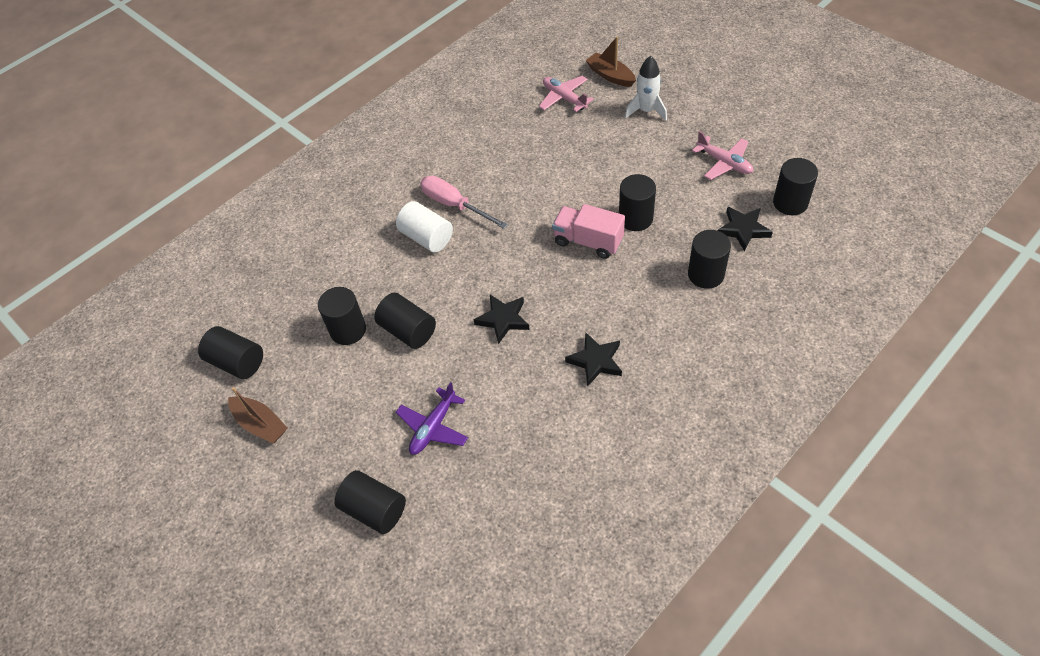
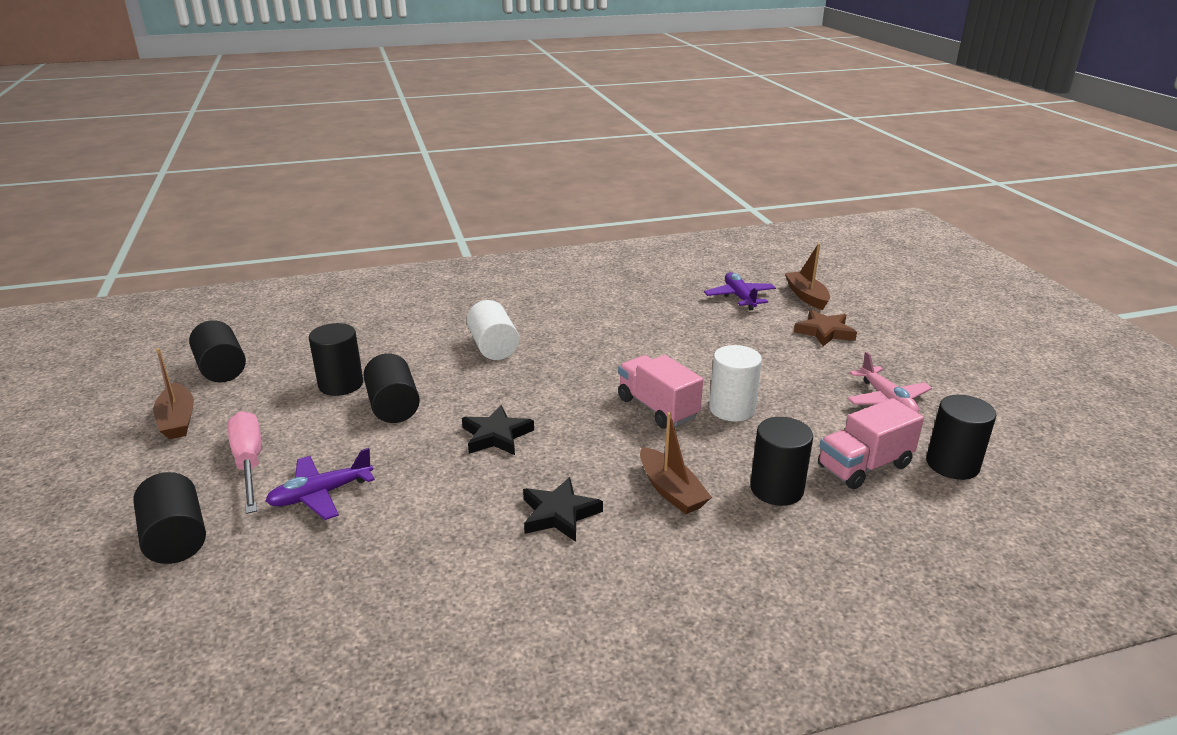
camera: 25 degrees right, 25 degrees down
pink screwdriver [420,176,508,229] -> pink screwdriver moved to [228,411,261,514]
pink plane [539,76,594,112] -> purple plane [704,272,776,310]
black cylinder [619,174,656,231] -> white cylinder [709,345,762,422]
white rocket [625,56,667,121] -> brown star [794,310,857,346]
black star [718,207,773,252] -> pink truck [818,398,924,489]
none -> brown boat [640,412,712,514]

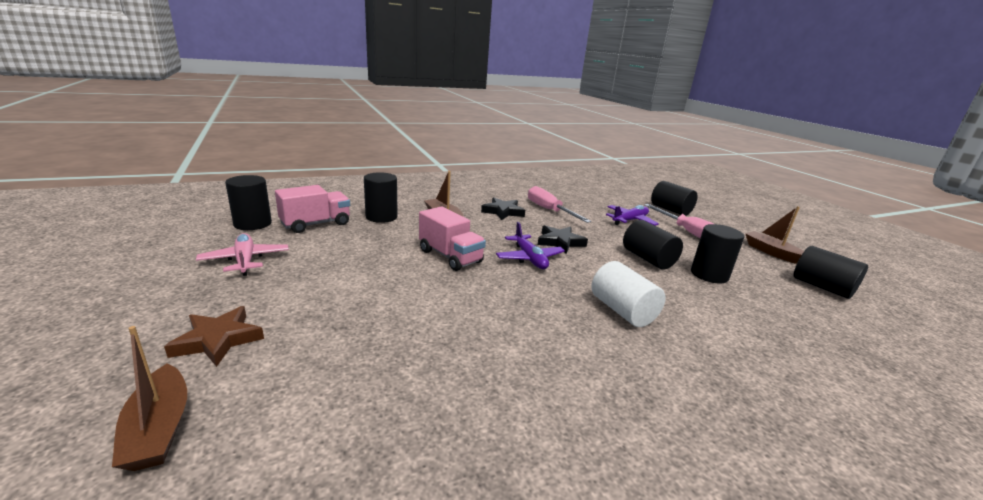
camera: 170 degrees right, 5 degrees down
purple plane [704,272,776,310] -> purple plane moved to [496,222,565,269]
white cylinder [709,345,762,422] -> none
none -> pink screwdriver [528,186,591,223]

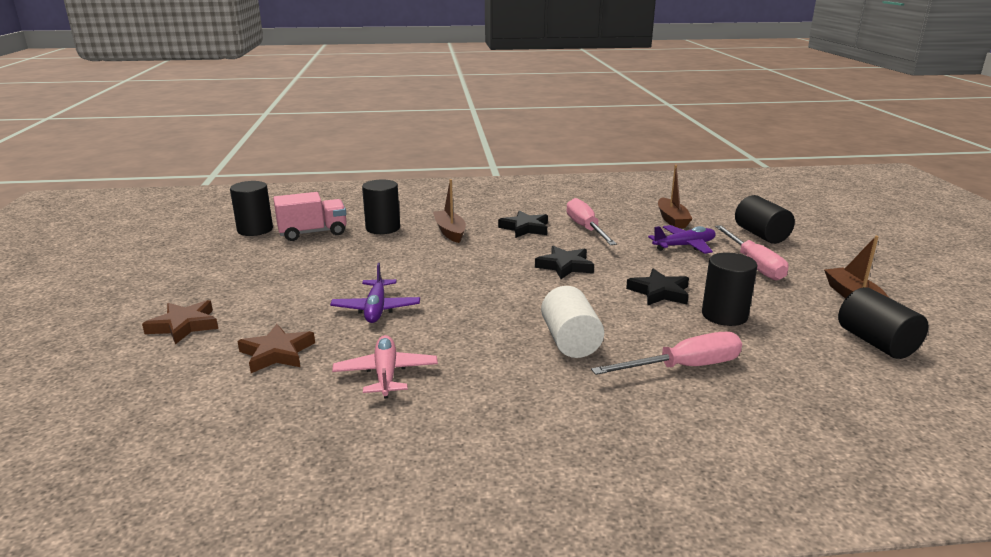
camera: 20 degrees right, 0 degrees up
brown boat [112,326,187,471] -> brown boat moved to [658,165,693,228]
pink plane [196,233,289,276] -> pink plane moved to [332,335,438,399]
pink truck [419,206,486,271] -> none
purple plane [496,222,565,269] -> purple plane moved to [330,263,420,323]
black cylinder [623,220,683,270] -> black star [626,269,689,306]
none -> brown star [237,324,315,373]
none -> pink screwdriver [591,332,742,375]

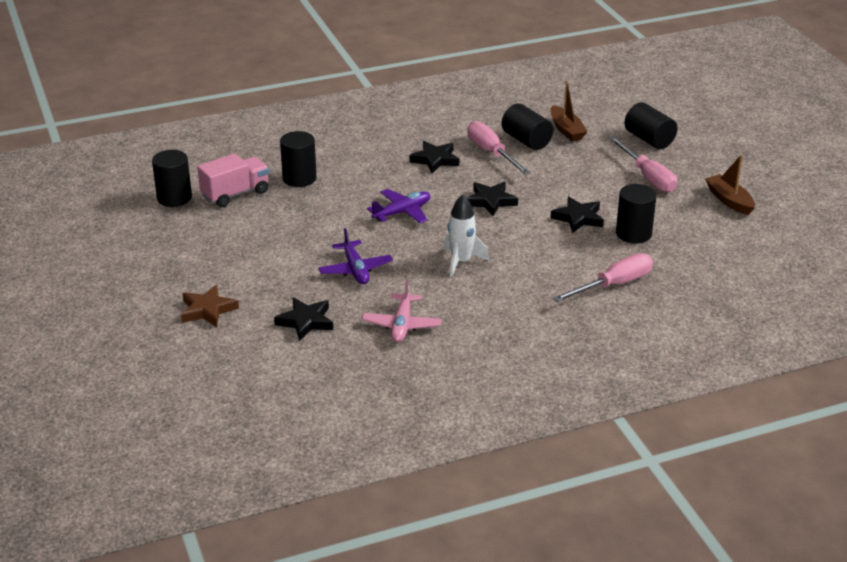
camera: 15 degrees left, 10 degrees up
brown star [237,324,315,373] -> black star [274,298,333,341]
pink plane [332,335,438,399] -> pink plane turned 150 degrees counterclockwise [362,280,442,343]
brown boat [433,179,466,243] -> none
white cylinder [541,286,604,358] -> none
purple plane [648,225,716,254] -> purple plane moved to [367,189,430,223]
black cylinder [838,287,929,359] -> black cylinder moved to [502,104,554,150]
none -> white rocket [444,194,489,277]

